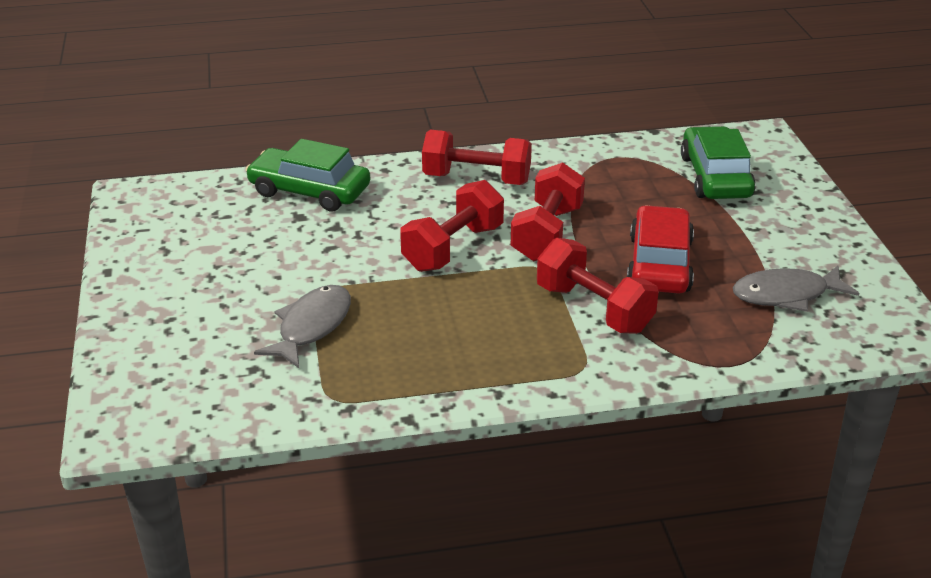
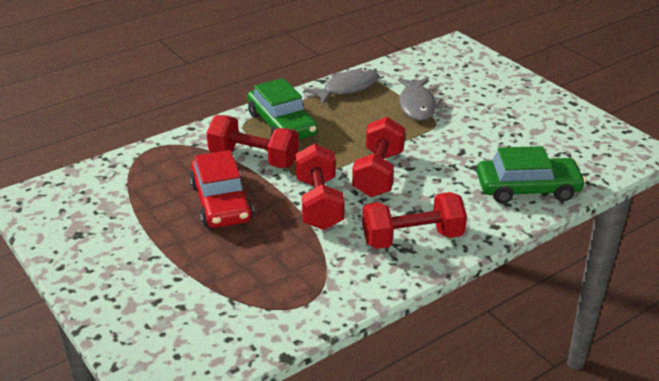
camera: 155 degrees right, 0 degrees up
green car [681,126,756,199] -> green car moved to [247,78,318,140]
grey fish [733,266,859,312] -> grey fish moved to [305,68,379,104]

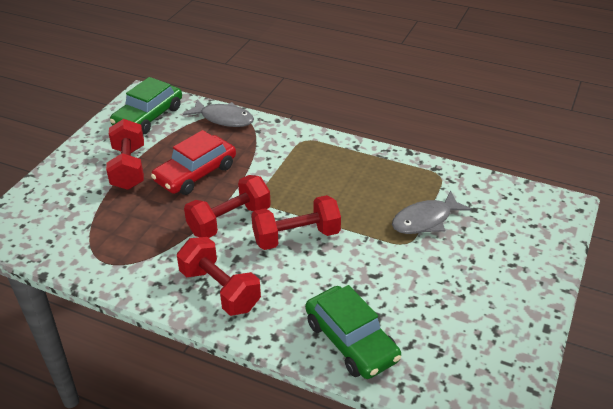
camera: 60 degrees right, 5 degrees up
red dumbbell [207,115,299,168] -> red dumbbell moved to [106,119,144,190]
green car [247,78,318,140] -> green car moved to [110,77,182,134]
grey fish [305,68,379,104] -> grey fish moved to [183,99,254,127]

